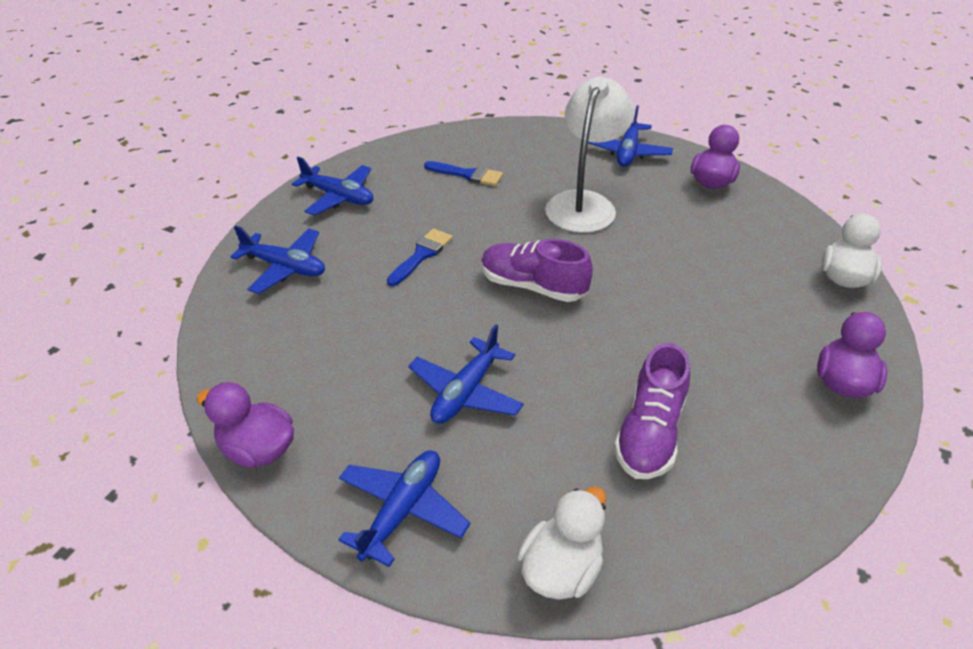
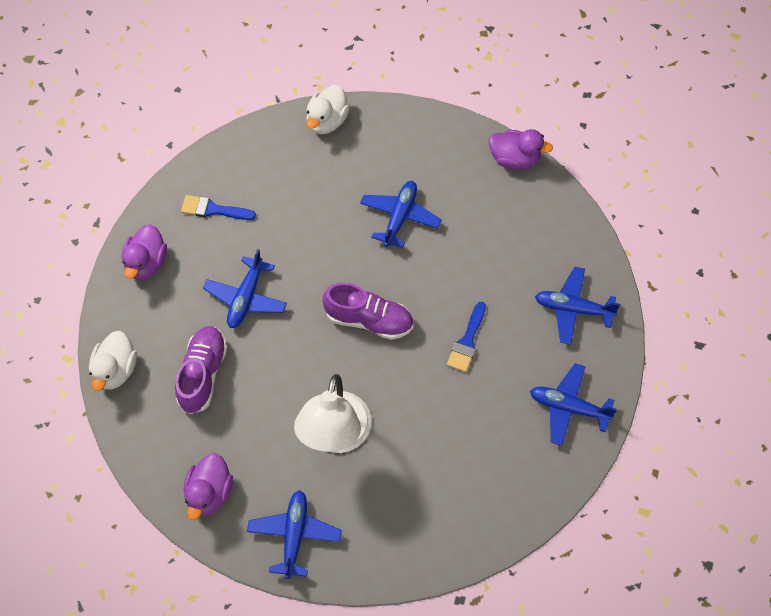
camera: 170 degrees right, 20 degrees up
blue plane [338,451,470,567] -> blue plane moved to [203,249,287,328]
blue brush [424,161,503,186] -> blue brush moved to [181,195,256,220]
purple shoe [614,343,690,479] -> purple shoe moved to [175,326,228,414]

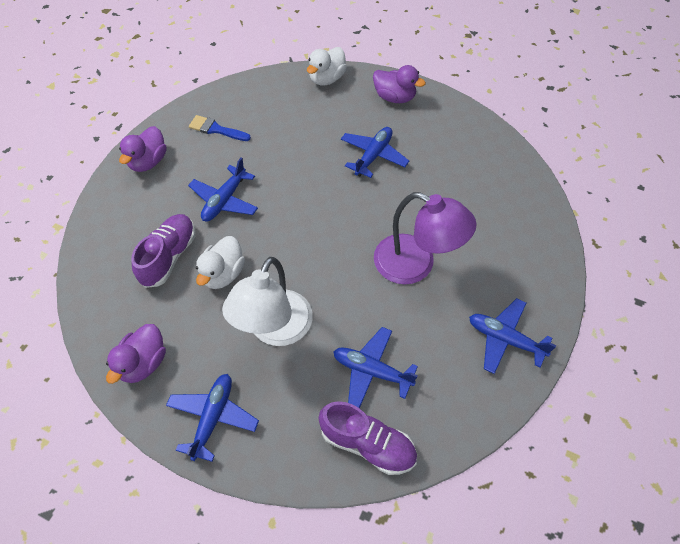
camera: 10 degrees right, 5 degrees down
white duck [89,331,137,391] -> white duck moved to [196,236,245,289]
purple shoe [323,283,413,340] -> purple shoe moved to [319,401,417,475]
blue brush [447,302,486,372] -> purple lamp [374,192,477,284]
purple duck [489,129,553,170] -> purple duck moved to [373,65,426,103]
blue plane [535,267,620,345] -> blue plane moved to [333,327,418,408]

